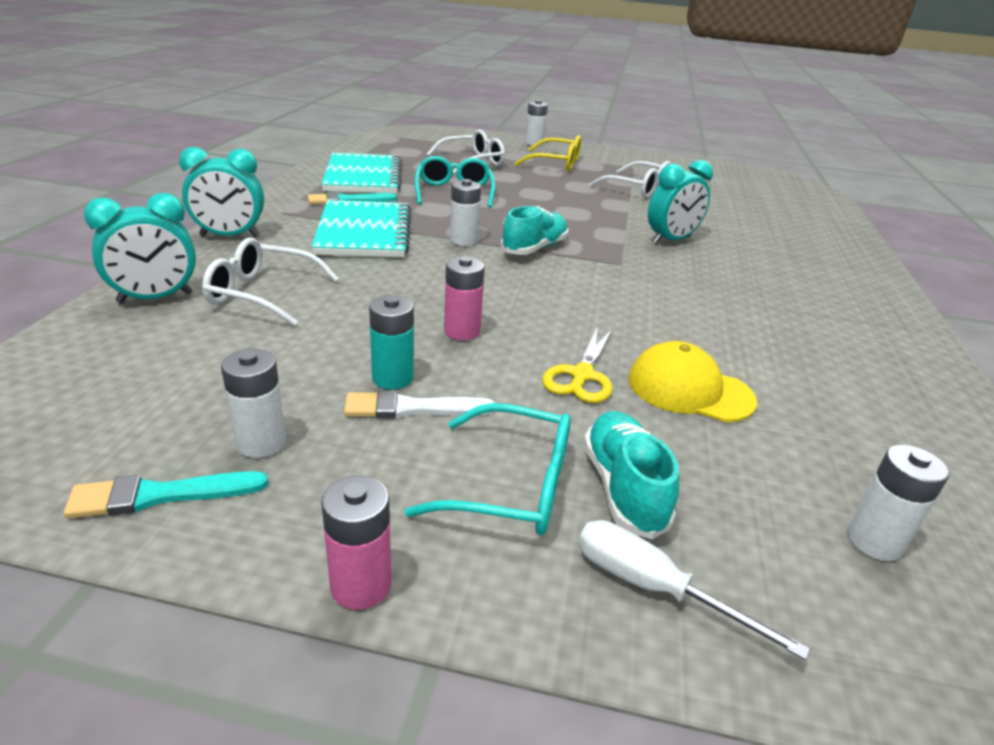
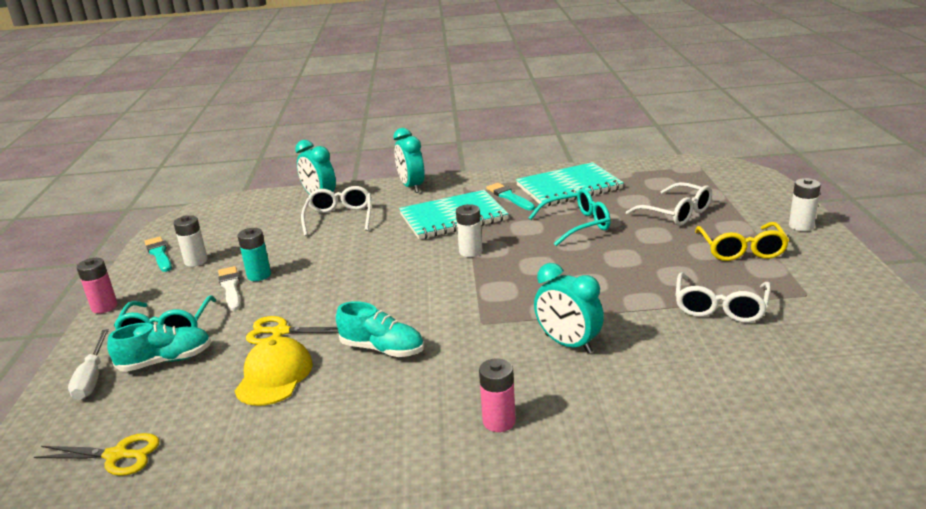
camera: 80 degrees right, 5 degrees down
pink battery [444,256,485,341] -> pink battery moved to [479,358,516,432]
turquoise shoe [501,206,569,255] -> turquoise shoe moved to [336,301,424,357]
white screwdriver [579,520,810,661] -> white screwdriver turned 150 degrees clockwise [68,329,109,400]
white battery [847,445,949,561] -> yellow scissors [34,433,159,476]

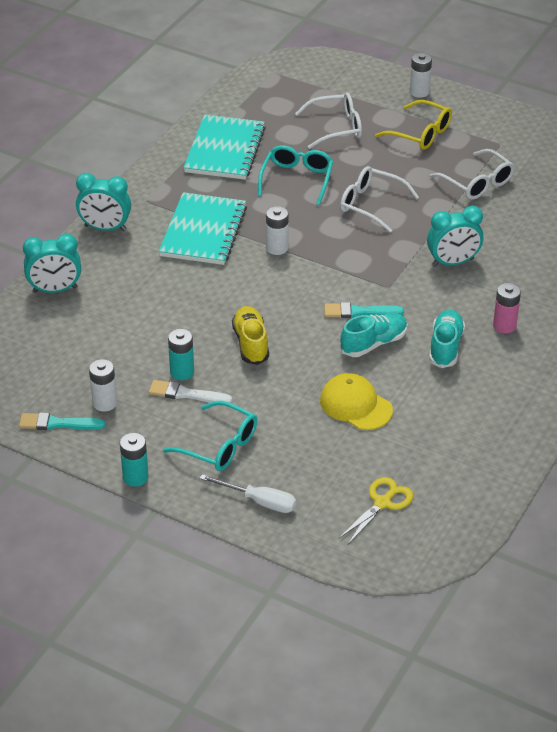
camera: 60 degrees left, 15 degrees up
pink battery [77,258,117,314] -> turquoise battery [120,433,148,487]
turquoise shoe [107,323,211,372] -> turquoise shoe moved to [429,309,465,368]
yellow scissors [246,316,339,344] -> none
white glasses [301,186,371,236] -> white glasses moved to [340,166,419,233]
turquoise brush [486,183,535,211] -> turquoise brush moved to [324,302,404,318]
none -> yellow shoe [232,306,269,365]

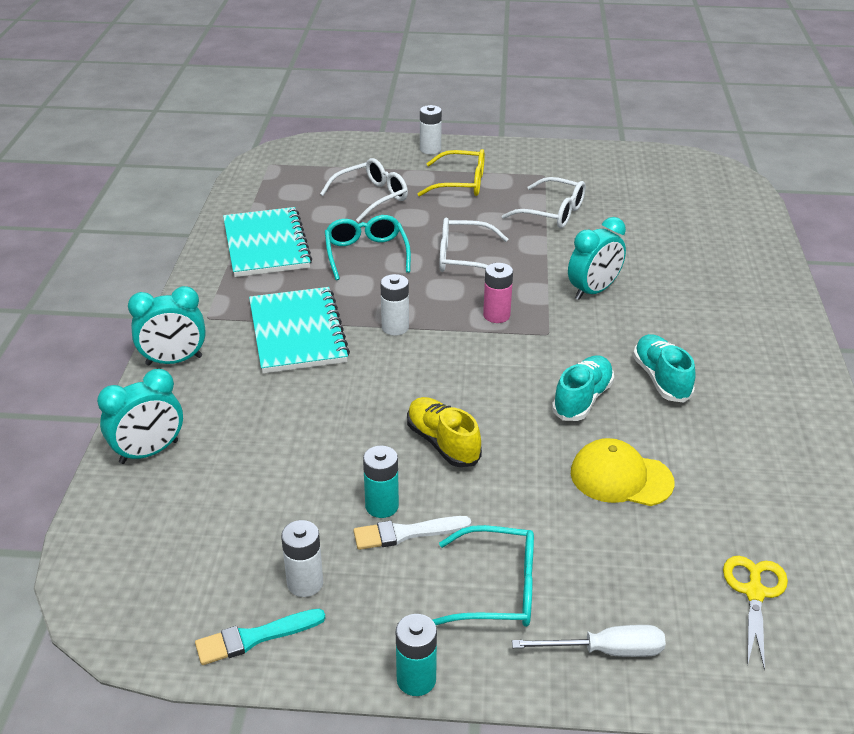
camera: 25 degrees left, 5 degrees down
turquoise brush [324,302,404,318] -> none
pink battery [493,283,521,333] -> pink battery moved to [483,263,513,323]

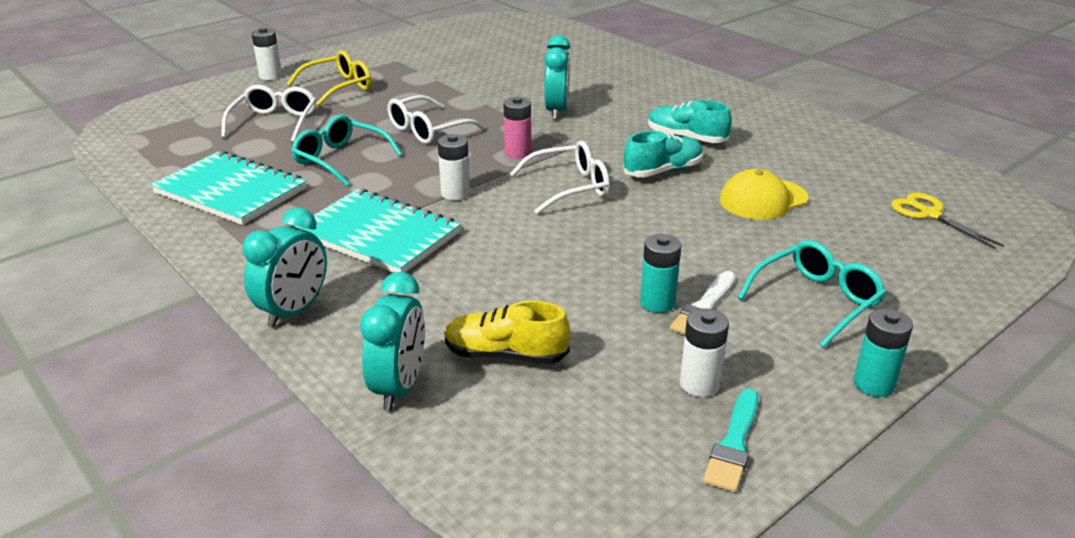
camera: 45 degrees left, 5 degrees down
yellow shoe [407,397,482,467] -> yellow shoe moved to [444,300,570,364]
white glasses [502,177,586,228] -> white glasses moved to [510,141,610,214]
white screwdriver [512,625,666,657] -> none
turquoise shoe [552,355,614,421] -> turquoise shoe turned 75 degrees clockwise [623,131,703,177]

